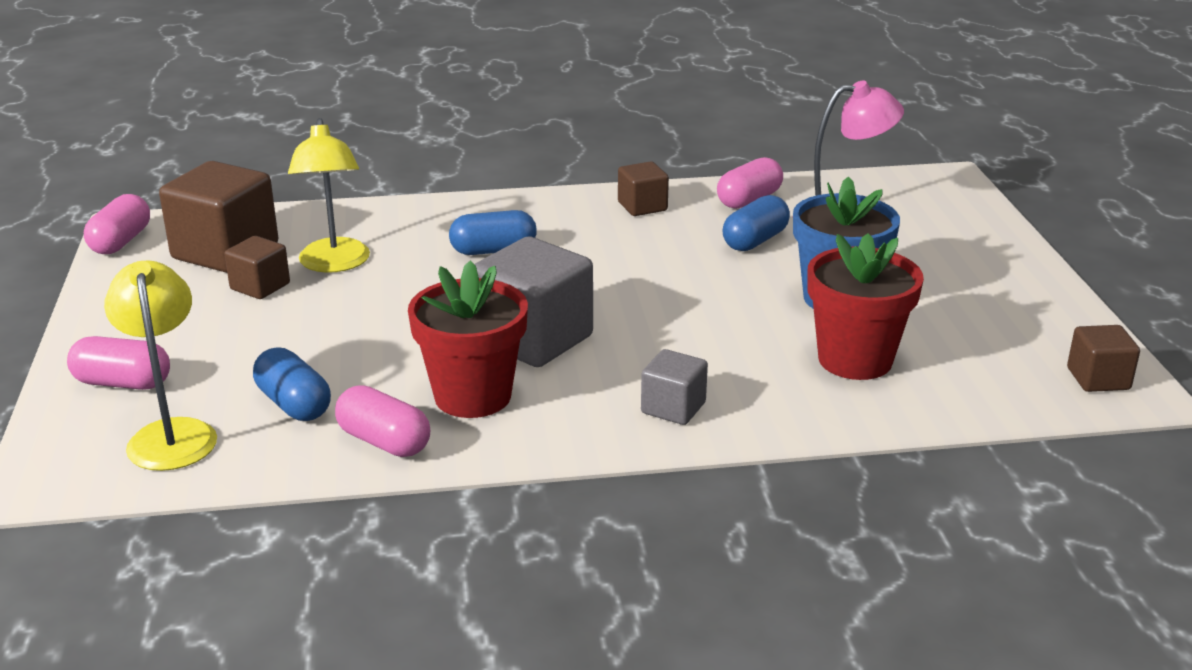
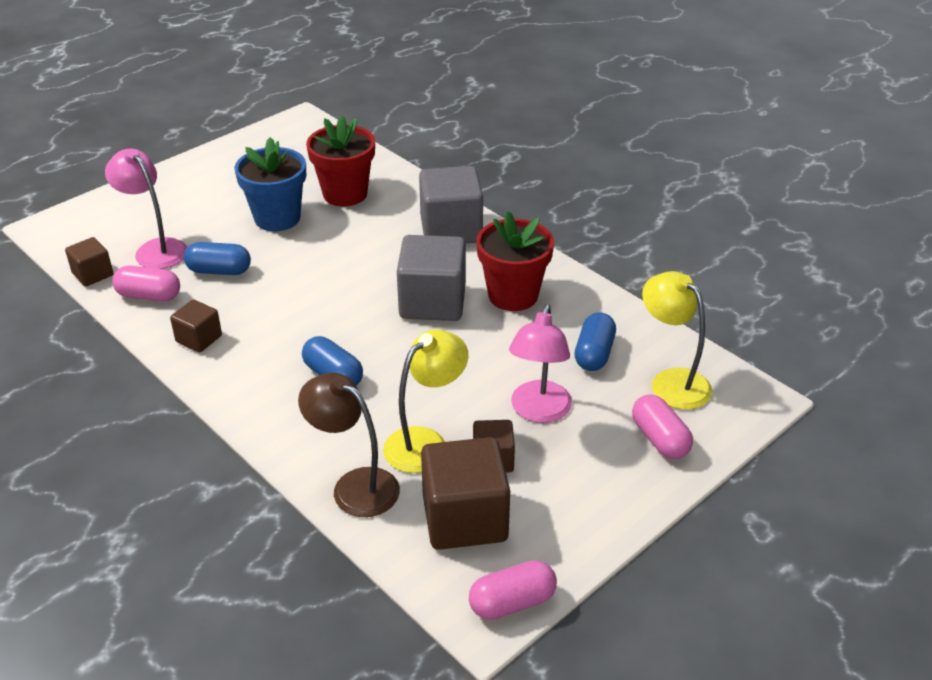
camera: 125 degrees left, 10 degrees up
yellow lamp [104,261,217,471] -> yellow lamp turned 105 degrees clockwise [642,271,712,410]
pink capsule [335,385,430,457] -> none
grey cube [641,349,708,425] -> grey cube [419,166,483,243], size x1.88
brown cube [1067,325,1140,392] -> brown cube moved to [65,237,113,286]
none -> brown lamp [298,373,400,517]
none -> pink lamp [509,304,572,423]

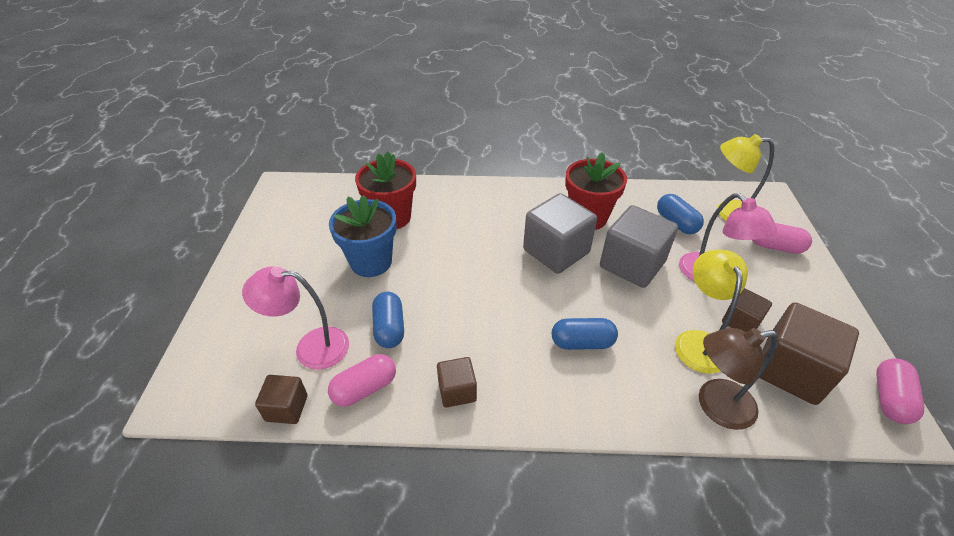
camera: 45 degrees left, 5 degrees up
blue capsule [184,242,251,275] -> blue capsule turned 60 degrees counterclockwise [372,292,404,348]
grey cube [419,166,483,243] -> grey cube moved to [600,205,678,288]

